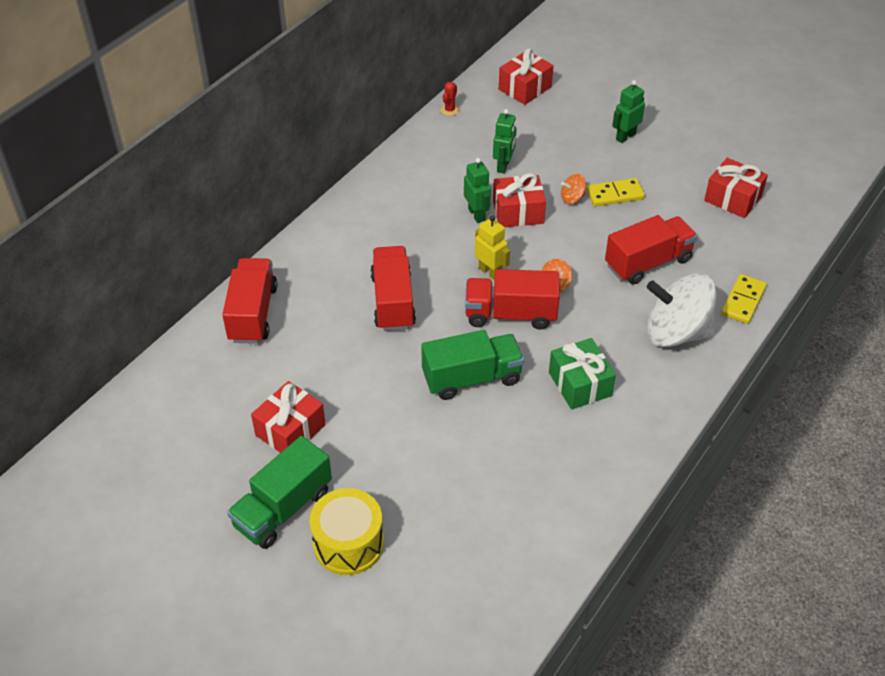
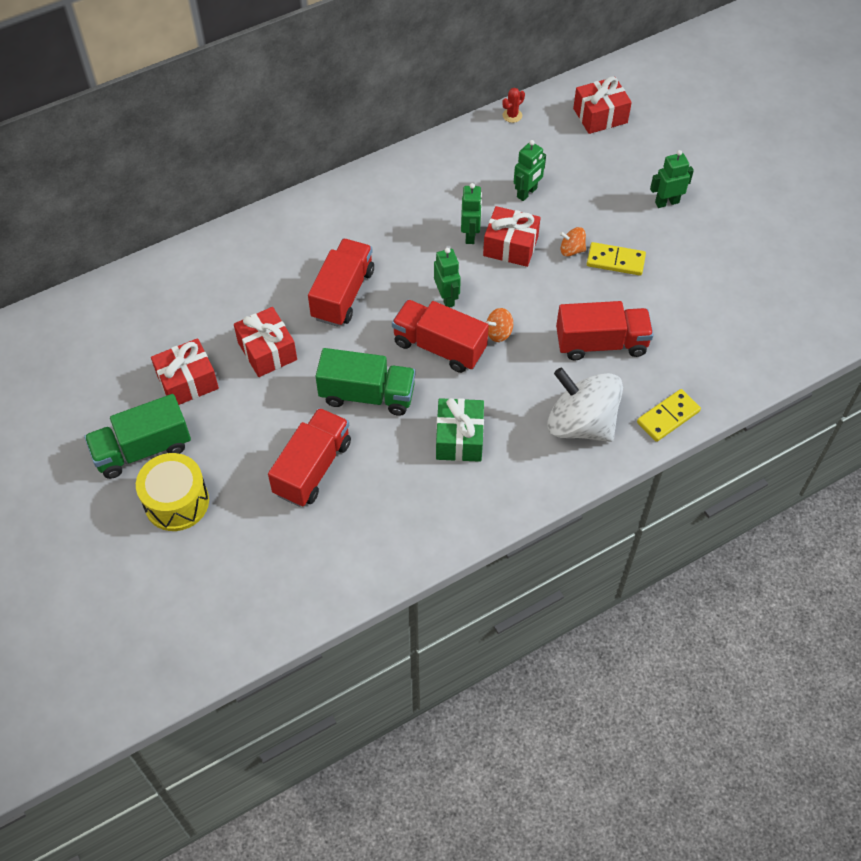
camera: 25 degrees right, 10 degrees up
red truck [222,258,277,344] -> red truck moved to [268,408,351,507]
yellow robot [475,215,510,280] -> green robot [434,248,461,307]
red gift [704,158,768,218] -> red gift moved to [234,307,297,377]

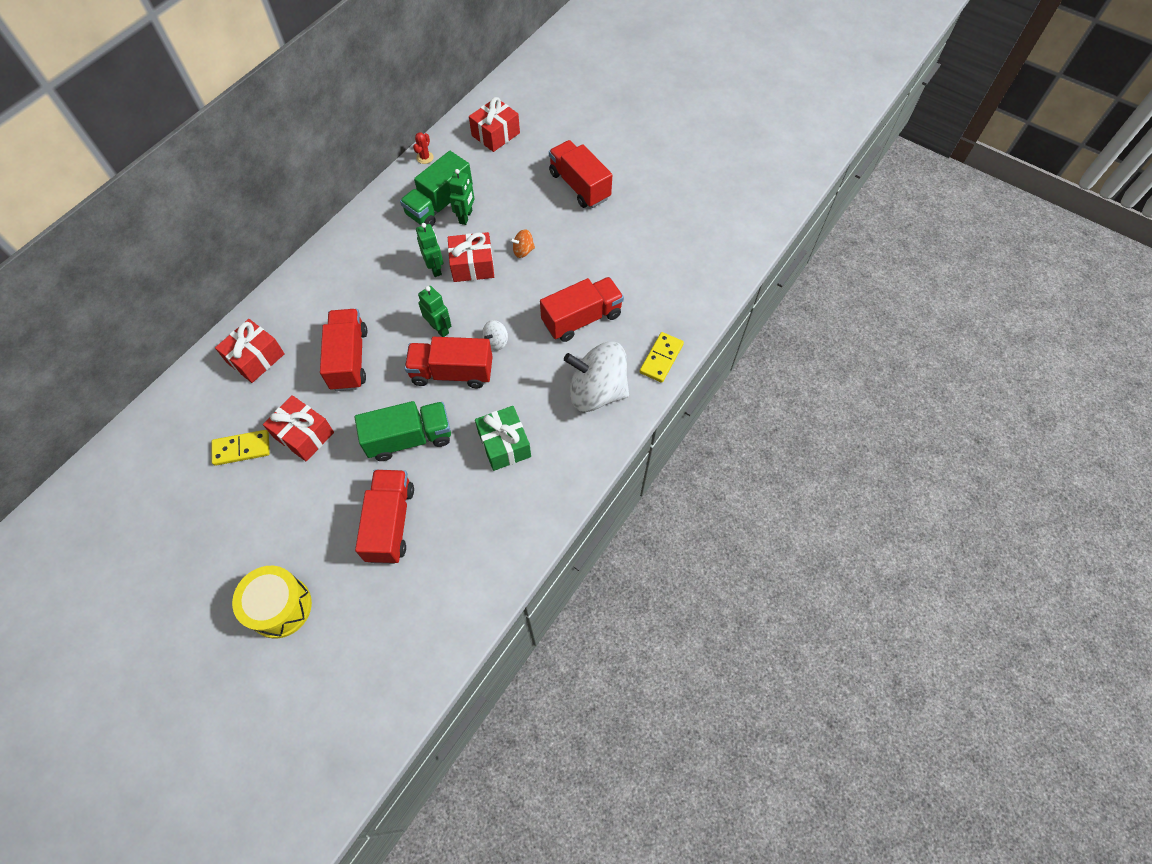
camera: 25 degrees left, 5 degrees up
green truck [84,394,191,479] -> green truck moved to [400,151,473,227]
red gift [151,338,219,405] -> red gift moved to [215,319,285,383]
orange spinning top [486,308,513,342] -> white spinning top [482,320,508,351]
yellow domino [587,242,646,276] -> yellow domino moved to [212,430,270,466]
green robot [650,150,694,208] -> red truck [549,140,612,208]

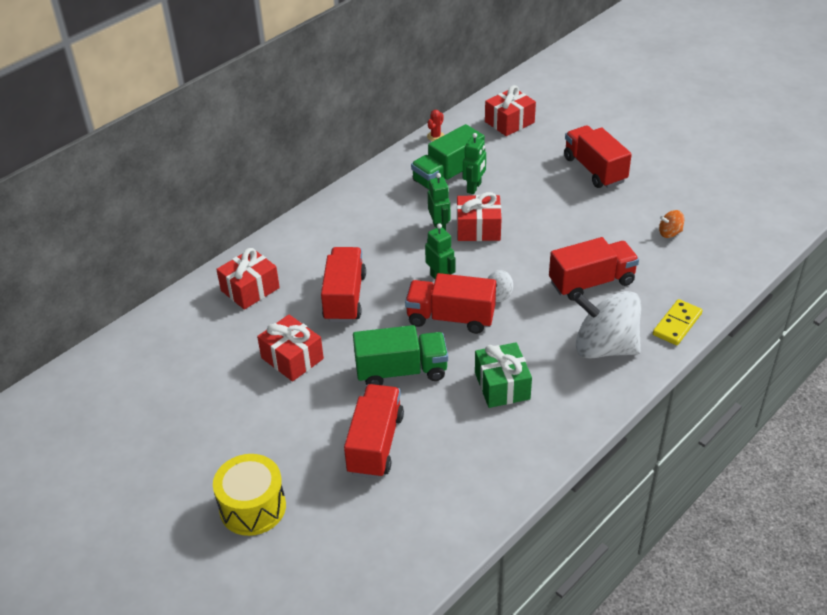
camera: 10 degrees right, 20 degrees down
yellow domino [212,430,270,466] -> none
orange spinning top [510,229,535,258] -> orange spinning top moved to [659,210,684,238]

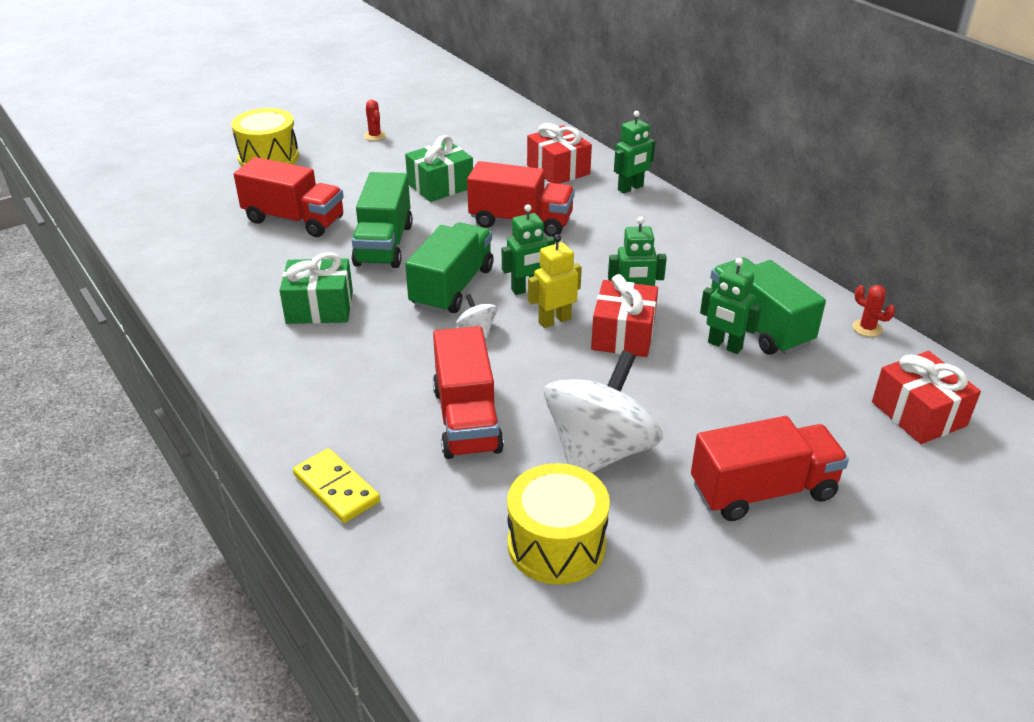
camera: 100 degrees right, 5 degrees down
red gift [257,315,324,381] -> green gift [405,135,473,202]
red truck [405,273,496,334] -> green truck [405,223,494,314]
white spinning top [574,291,641,359] -> white spinning top moved to [544,350,663,473]
orange spinning top [659,210,684,238] -> yellow drum [507,463,610,584]
none -> red cactus [364,100,386,141]
none -> yellow robot [528,234,582,328]
none -> green robot [614,111,655,194]

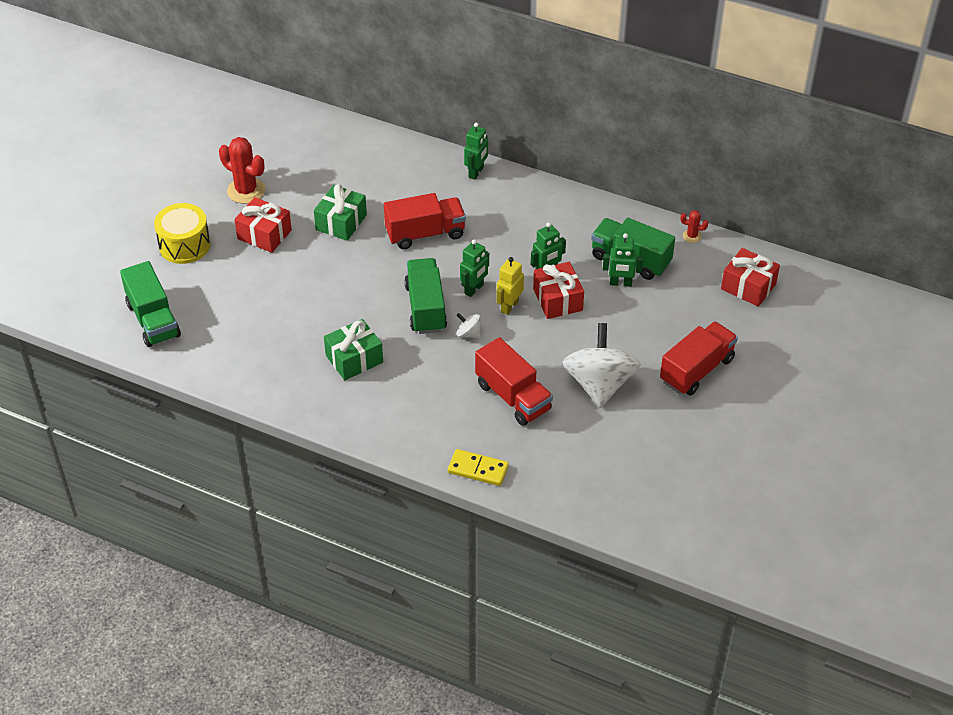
camera: 30 degrees left, 10 degrees up
red truck [234,157,344,237] -> none
green truck [351,172,413,268] -> green truck moved to [120,261,181,347]
red cactus [364,100,386,141] -> red cactus [219,137,265,204], size x2.05
yellow drum [507,463,610,584] -> none
red gift [527,123,592,184] -> red gift moved to [234,197,292,253]

